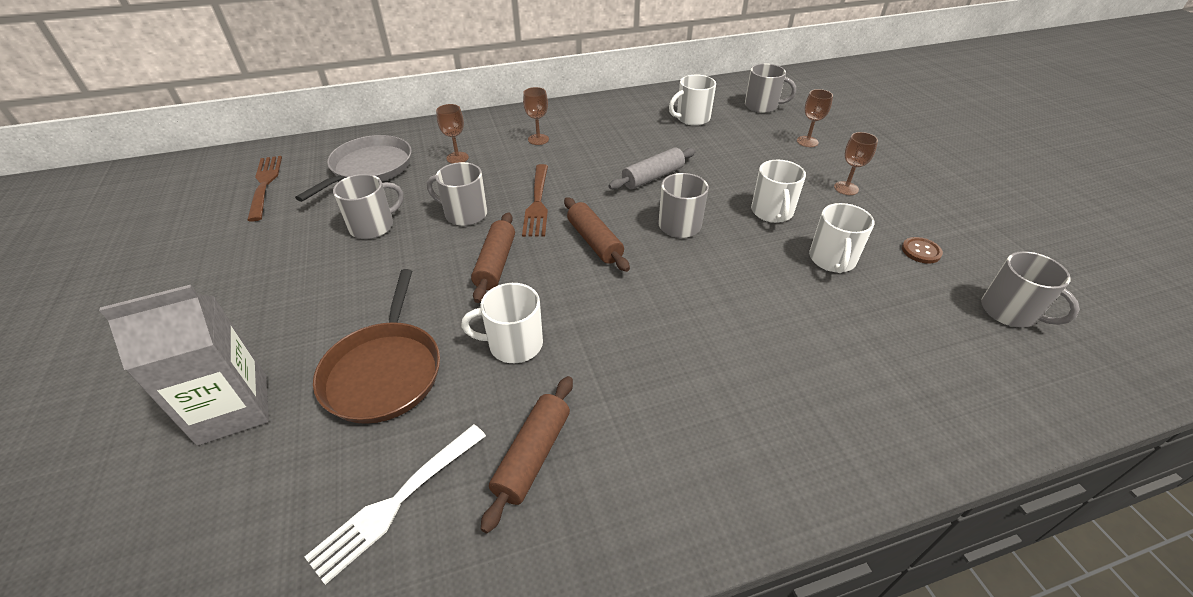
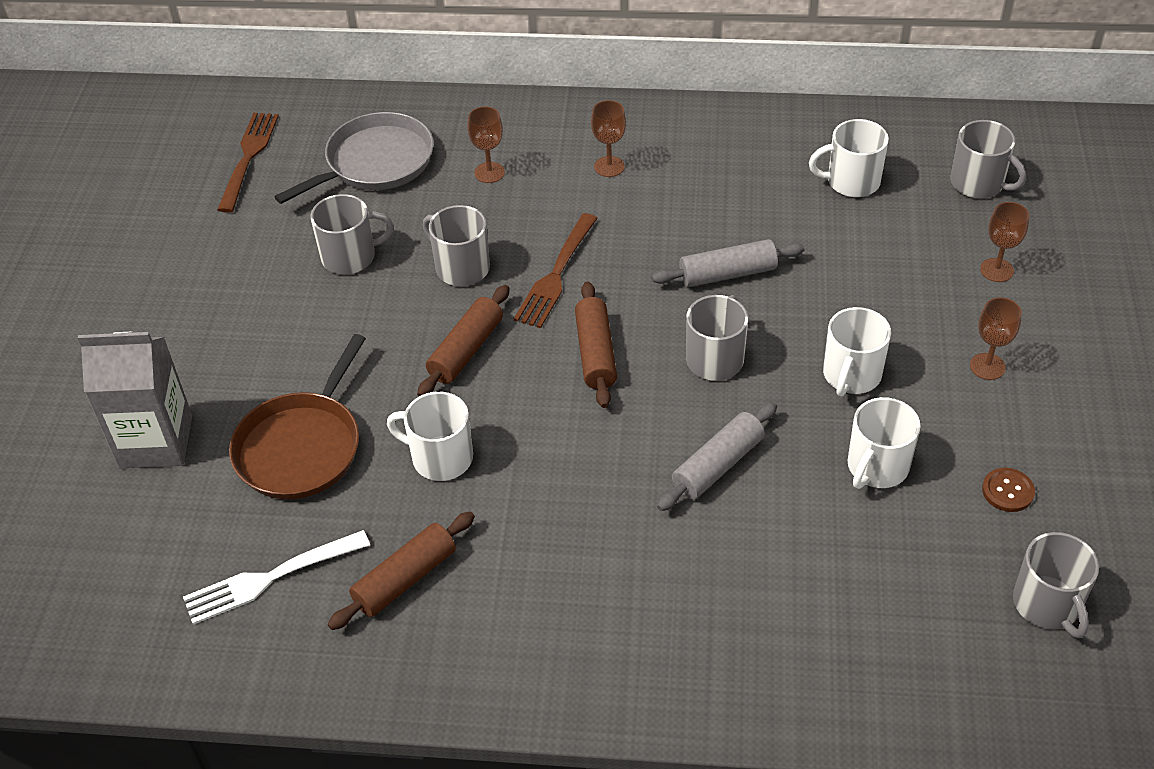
camera: 25 degrees right, 5 degrees up
none -> grey rolling pin [657,402,777,511]

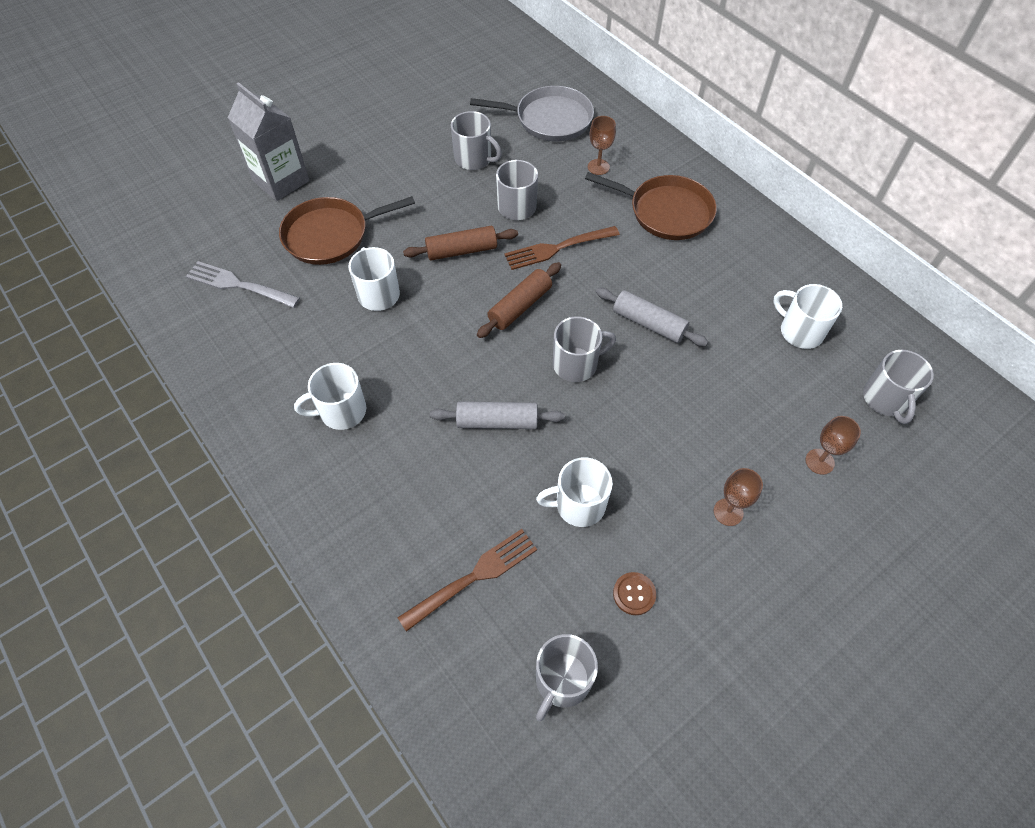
camera: 45 degrees right, 10 degrees up
white fork [183,530,370,625] -> grey fork [186,261,300,308]
brown fork [217,113,279,213] -> brown fork moved to [397,529,537,632]
brown rolling pin [328,512,475,630] -> none
brown goblet [591,100,626,177] -> brown pan [585,172,717,240]
white mug [823,307,891,396] -> white mug moved to [294,363,366,430]

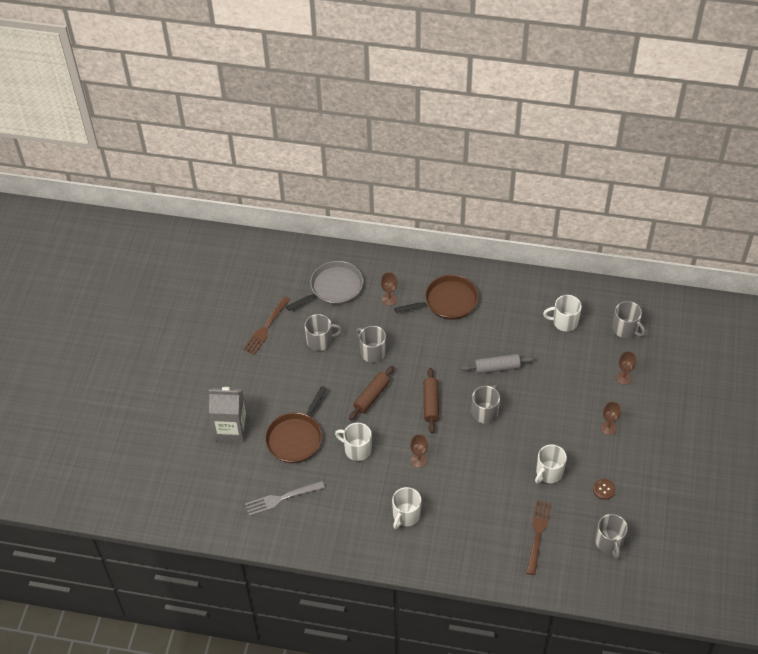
camera: 40 degrees left, 5 degrees down
grey rolling pin [430,402,565,429] -> none
brown fork [504,226,620,270] -> brown fork moved to [243,296,290,355]
none -> brown goblet [410,434,428,468]

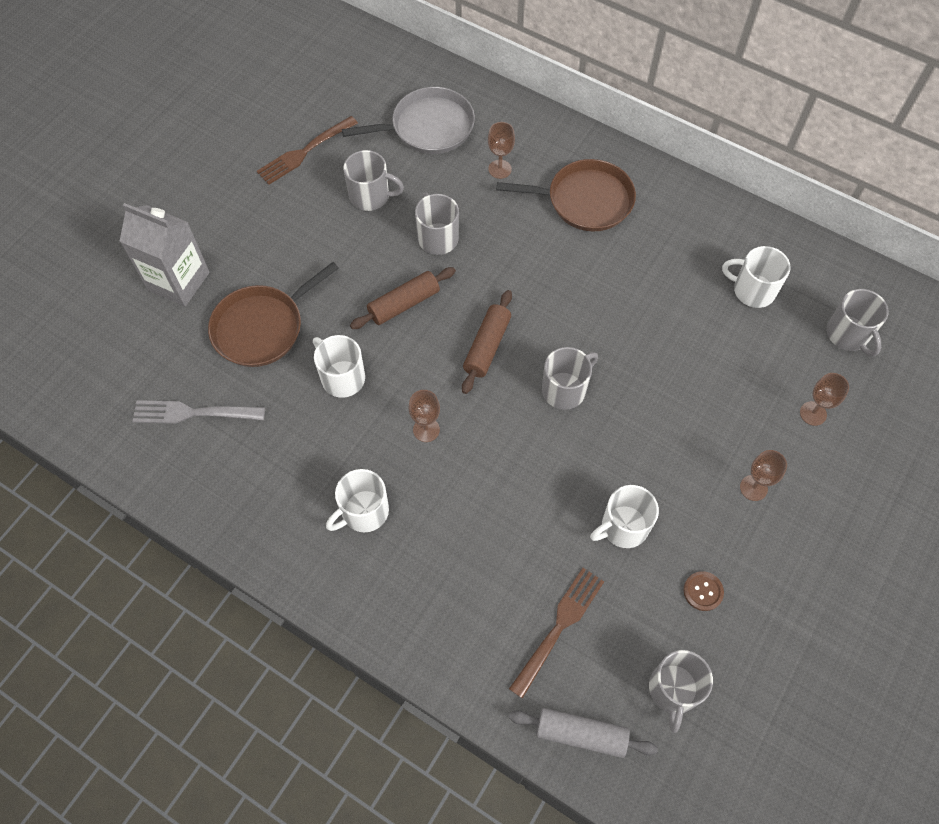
camera: 20 degrees right, 10 degrees up
grey rolling pin [461,354,534,374] -> grey rolling pin moved to [509,708,658,758]

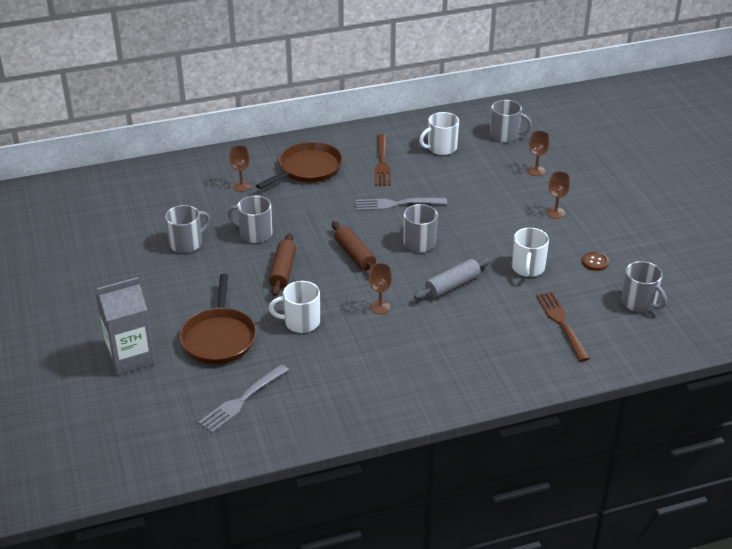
camera: 50 degrees left, 25 degrees down
brown fork [257,116,358,185] -> brown fork moved to [374,134,391,186]
white mug [326,469,389,532] -> none
grey pan [342,87,475,154] -> none
grey rolling pin [509,708,658,758] -> grey rolling pin moved to [414,258,491,299]
none -> grey fork [355,198,447,211]

